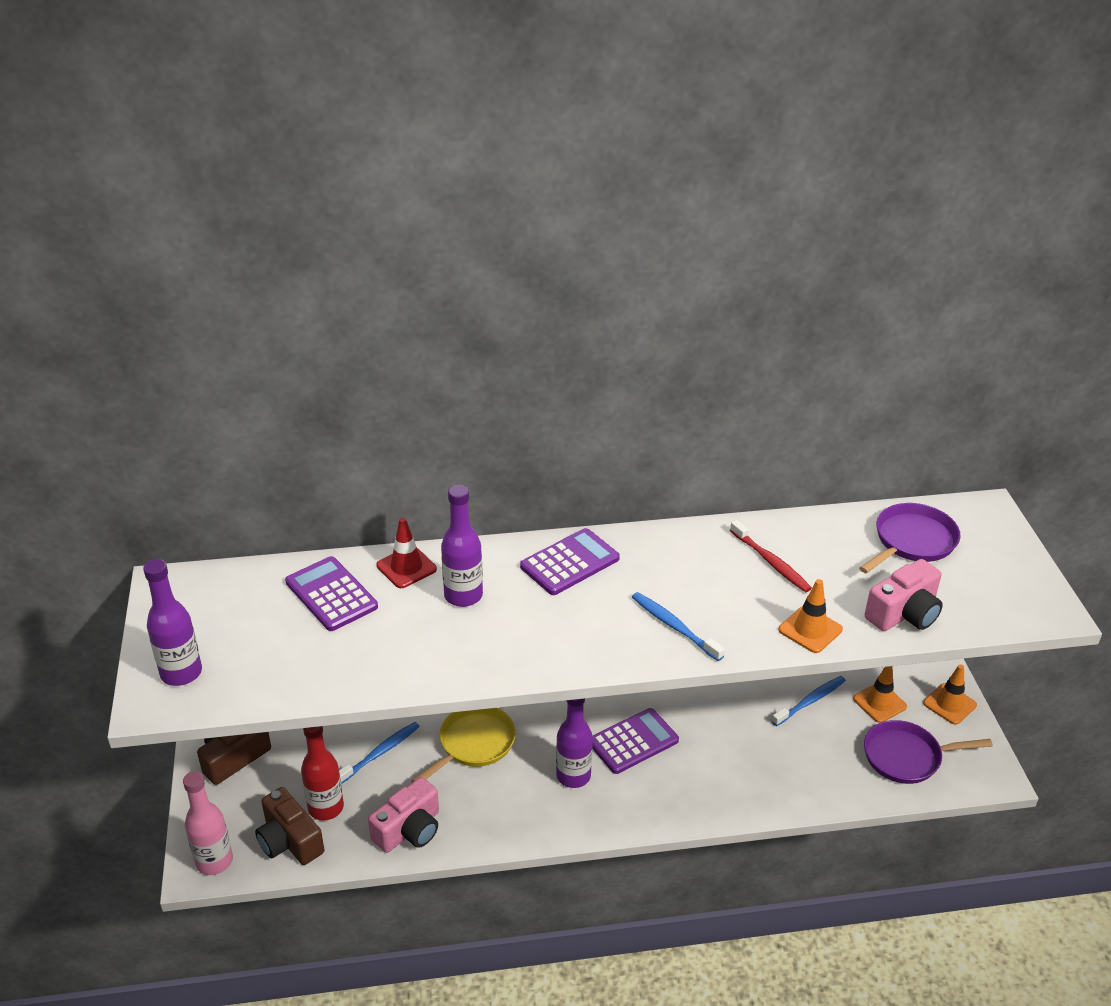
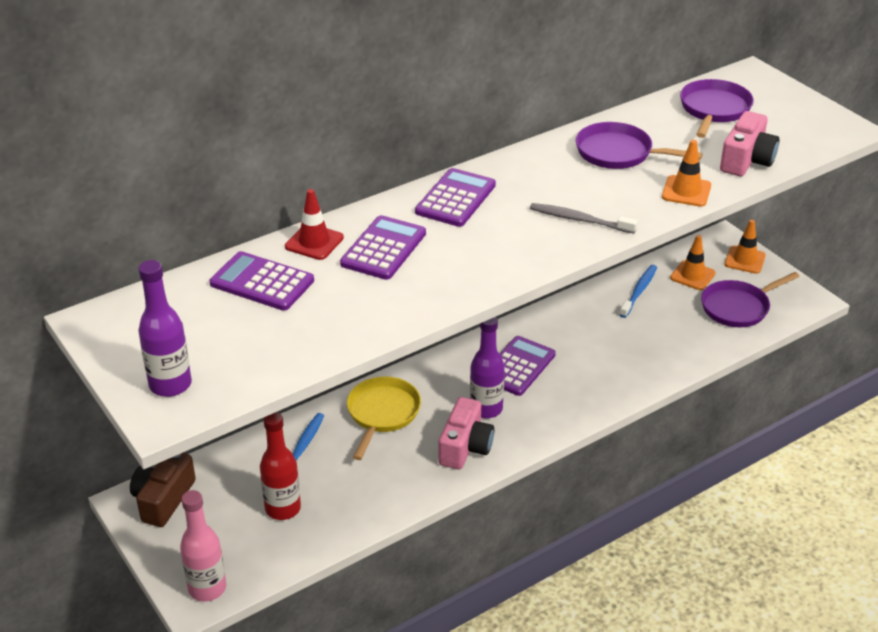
camera: 25 degrees left, 0 degrees up
brown camera [255,787,324,865] -> none
pink camera [368,777,439,853] -> pink camera moved to [439,397,494,470]
purple bottle [441,485,483,607] -> purple calculator [340,215,426,280]
blue toothbrush [632,592,725,661] -> grey toothbrush [530,203,638,234]
red toothbrush [730,520,812,592] -> purple pan [576,122,703,169]

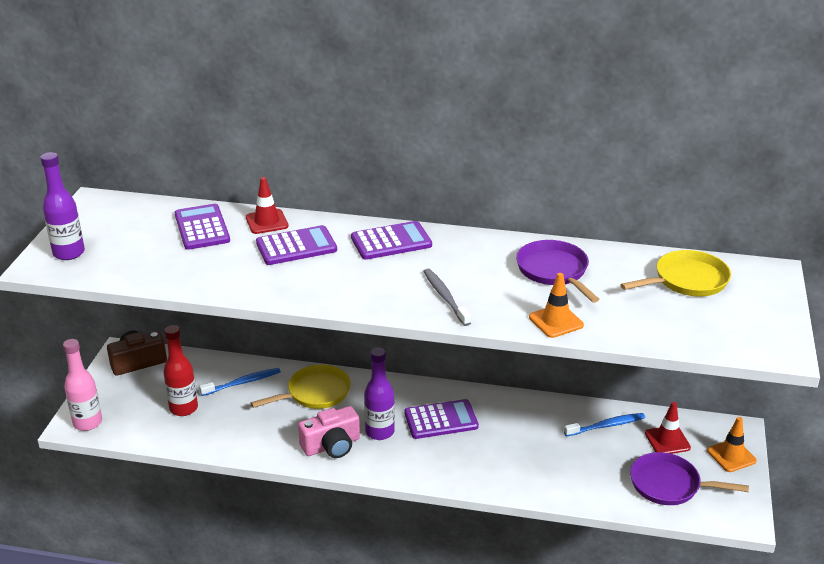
camera: 45 degrees right, 5 degrees down
orange traffic cone [670,235,716,290] -> red traffic cone [645,402,691,454]
purple pan [680,79,754,138] -> yellow pan [620,250,731,296]
pink camera [720,111,779,176] -> none

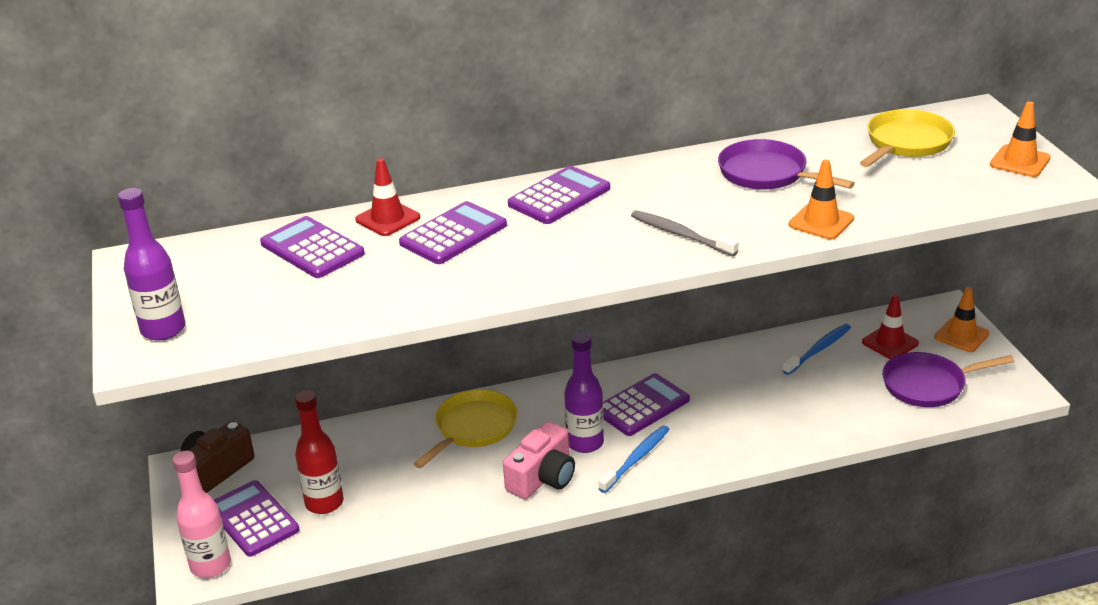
camera: 25 degrees left, 0 degrees up
blue toothbrush [199,368,281,396] -> blue toothbrush moved to [598,425,670,493]
none -> purple calculator [214,480,299,557]
none -> orange traffic cone [990,101,1051,177]

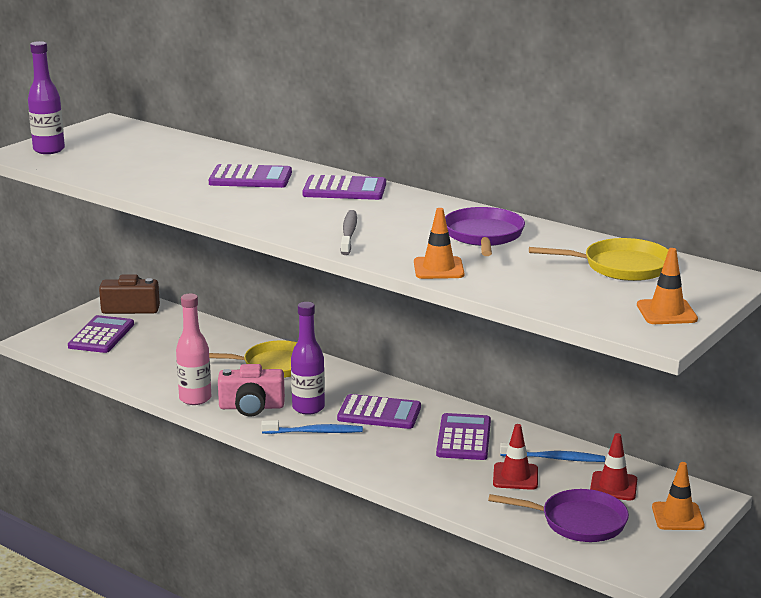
camera: 50 degrees right, 10 degrees down
pink bottle [173,451,231,578] -> pink bottle moved to [176,294,211,405]
purple calculator [260,216,365,278] -> purple calculator moved to [436,413,491,460]
red bottle [295,391,344,514] -> none
red traffic cone [355,158,420,236] -> red traffic cone moved to [493,424,538,490]
purple pan [882,352,1014,407] -> purple pan turned 150 degrees clockwise [488,489,629,542]

